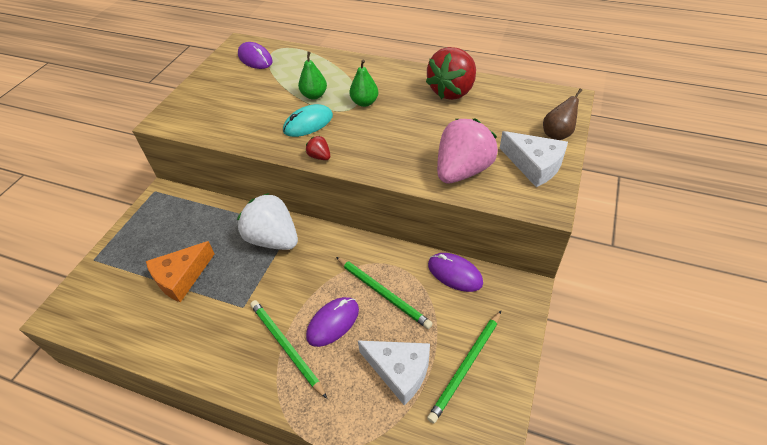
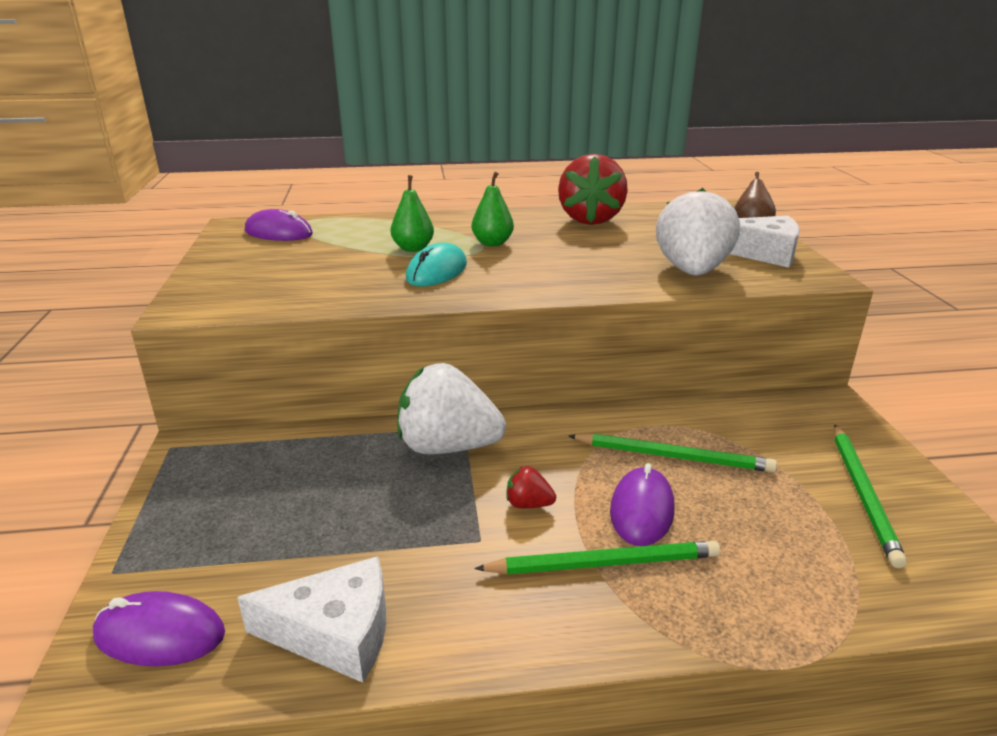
camera: 30 degrees left, 20 degrees down
orange cheese [146,241,215,302] -> none
green pencil [250,300,327,399] -> green pencil turned 150 degrees clockwise [474,541,720,574]
red strawberry [306,136,330,160] -> red strawberry moved to [507,466,556,508]
white cheese [358,341,430,405] -> white cheese moved to [237,556,386,683]
purple mouse [428,253,483,292] -> purple mouse moved to [93,591,225,667]
pink strawberry [437,119,498,183] -> white strawberry [656,188,740,276]

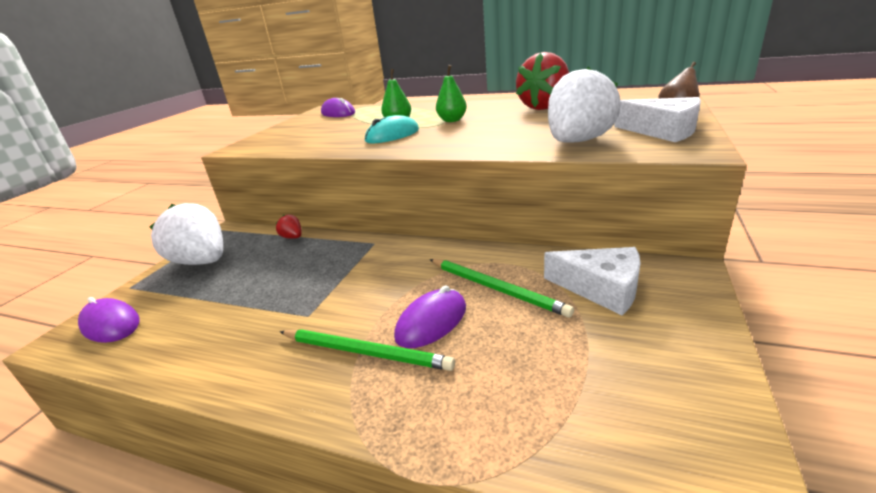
camera: 30 degrees right, 0 degrees up
white cheese [237,556,386,683] -> white cheese moved to [544,247,641,315]
white strawberry [397,363,506,455] -> white strawberry moved to [150,203,223,265]
red strawberry [507,466,556,508] -> red strawberry moved to [276,215,302,239]
green pencil [834,425,907,568] -> none

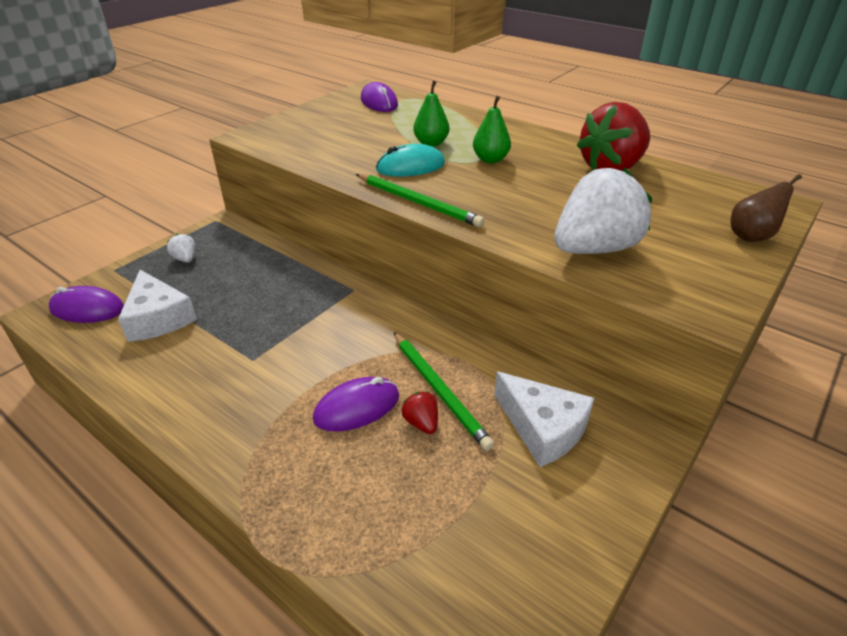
camera: 15 degrees right, 10 degrees up
purple mouse [78,297,139,343] -> purple mouse turned 45 degrees counterclockwise [49,286,124,323]
white strawberry [150,203,223,265] -> white strawberry [167,234,195,263], size x0.42
red strawberry [276,215,302,239] -> red strawberry moved to [402,391,438,434]
green pencil [280,329,455,371] -> green pencil moved to [356,174,484,227]
white cheese [614,97,701,142] -> white cheese moved to [118,270,197,342]

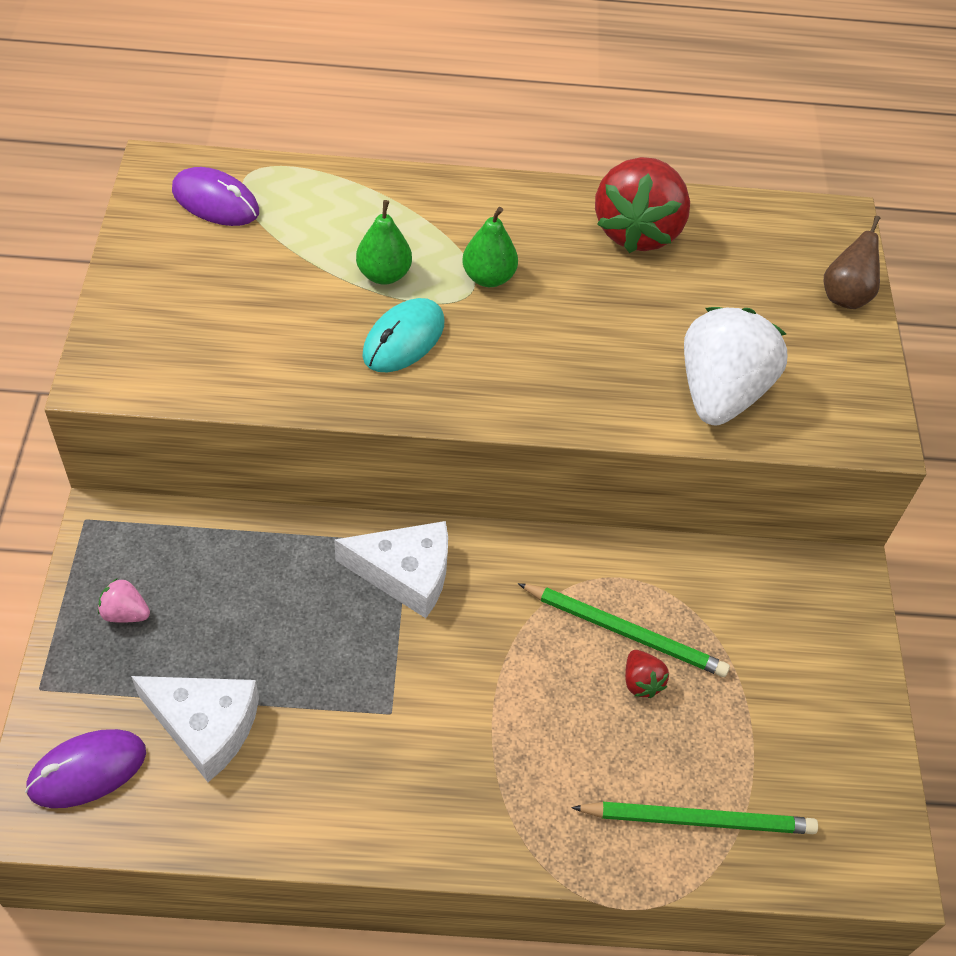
camera: 40 degrees left, 15 degrees up
white strawberry [167,234,195,263] -> pink strawberry [98,579,150,623]
purple mouse [313,377,399,432] -> none
green pencil [356,174,484,227] -> green pencil moved to [571,802,818,834]
red strawberry [402,391,438,434] -> red strawberry turned 135 degrees counterclockwise [625,650,669,698]
white cheese [494,371,594,467] -> white cheese moved to [334,521,448,618]

